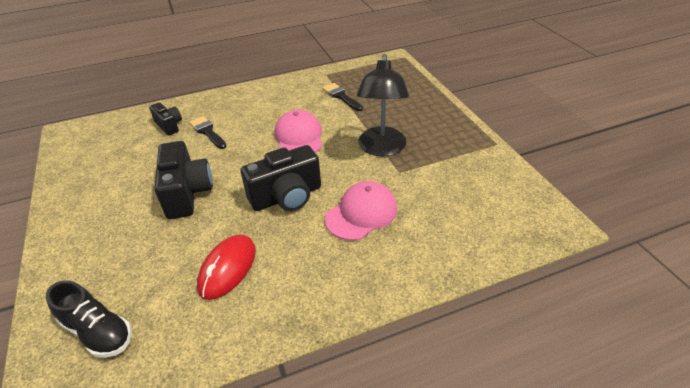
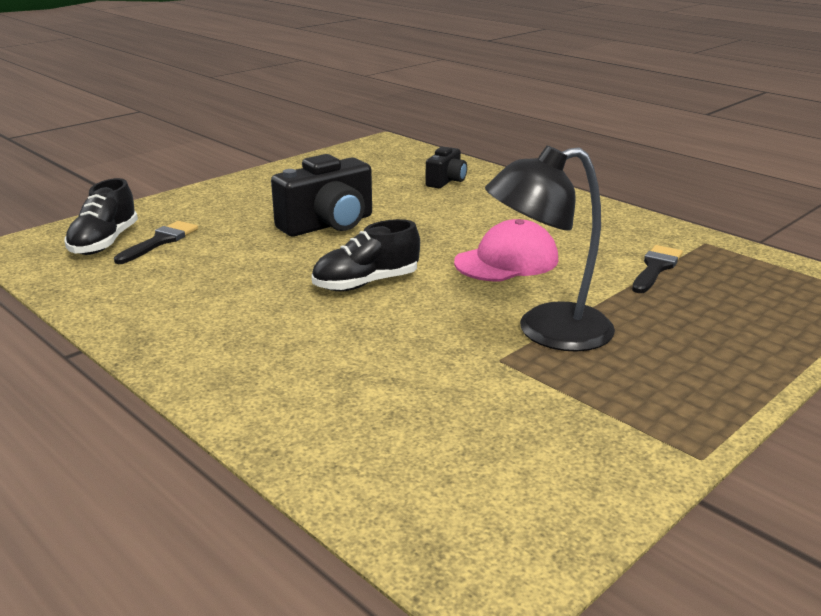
camera: 65 degrees right, 15 degrees down
black brush [189,116,227,149] -> black brush moved to [114,221,198,264]
red mouse [197,234,256,300] -> none
black camera [240,145,321,211] -> black shoe [312,219,420,291]
pink cap [325,181,397,241] -> none

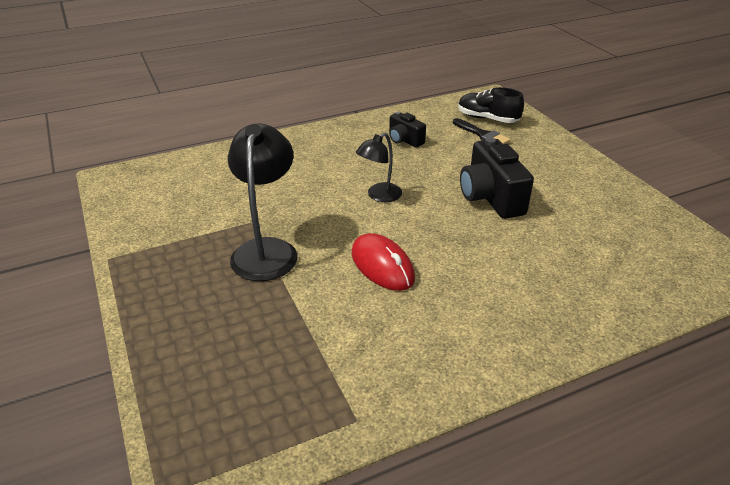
camera: 110 degrees right, 10 degrees up
black shoe [312,219,420,291] -> black lamp [356,132,402,202]
black camera [425,147,467,188] -> black camera moved to [389,112,426,147]
pink cap [454,219,558,282] -> red mouse [352,233,415,291]
black brush [632,245,683,293] -> none

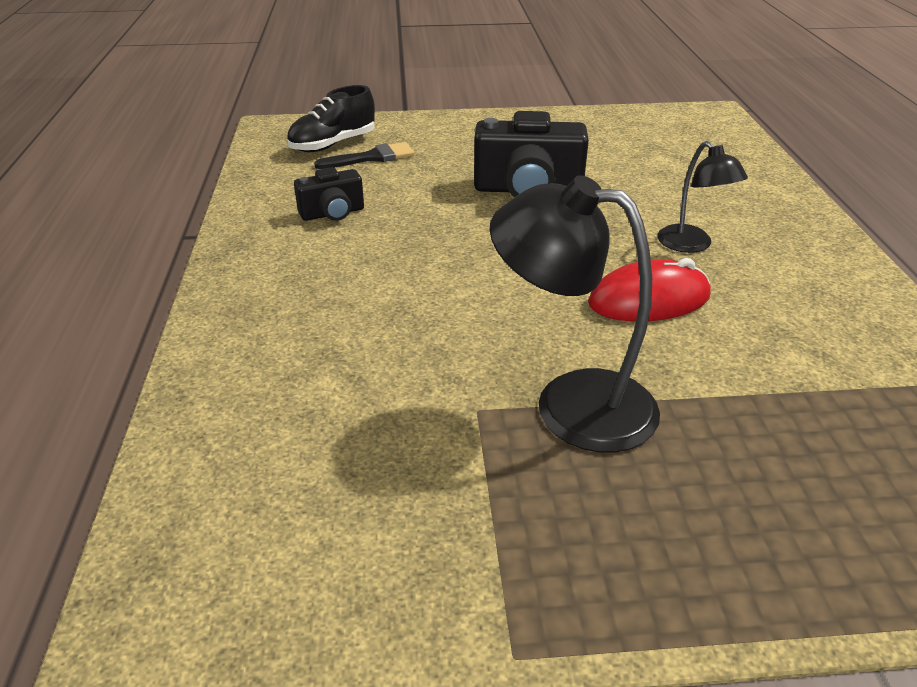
camera: 70 degrees left, 0 degrees up
black lamp [356,132,402,202] -> black lamp moved to [658,141,748,253]

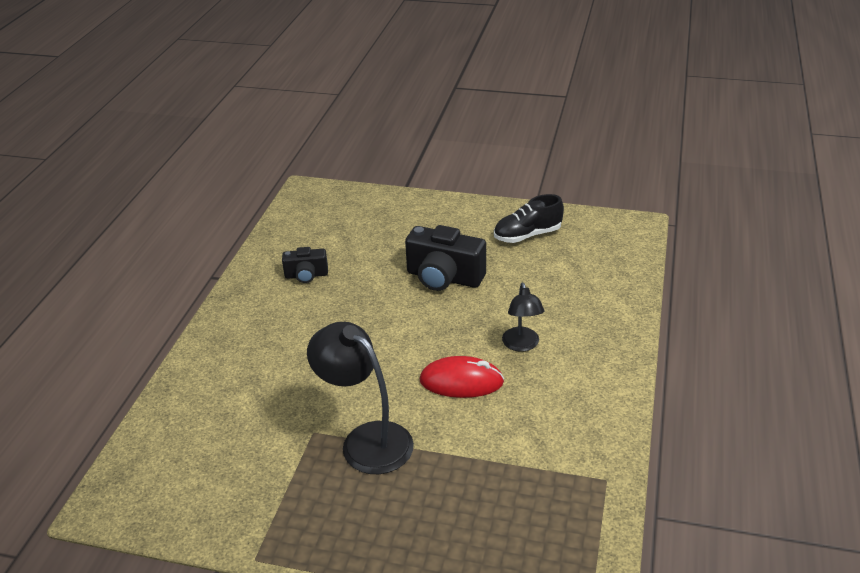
camera: 20 degrees right, 0 degrees up
black shoe [287,85,375,152] -> black shoe moved to [494,194,564,243]
black brush [314,142,415,169] -> none

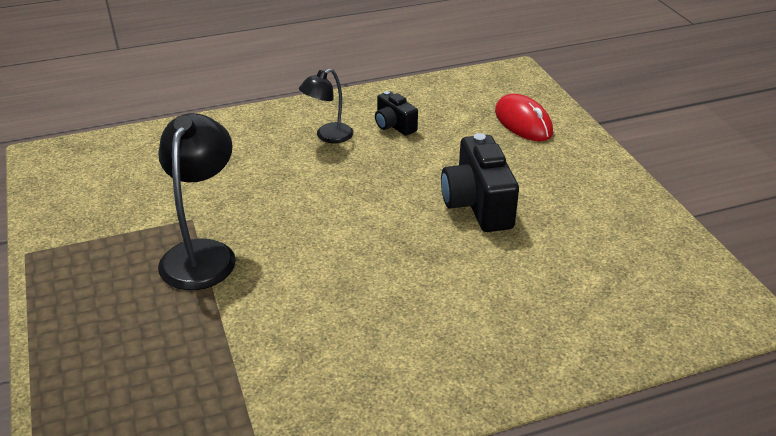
camera: 55 degrees right, 0 degrees up
red mouse [420,356,504,398] -> red mouse moved to [495,94,553,141]
black shoe [494,194,564,243] -> none
black lamp [502,283,544,352] -> black lamp moved to [299,69,353,143]

